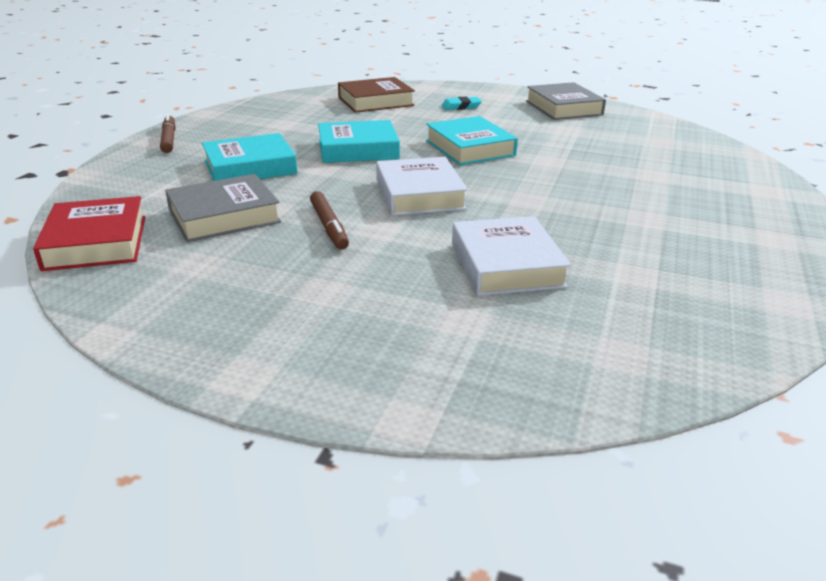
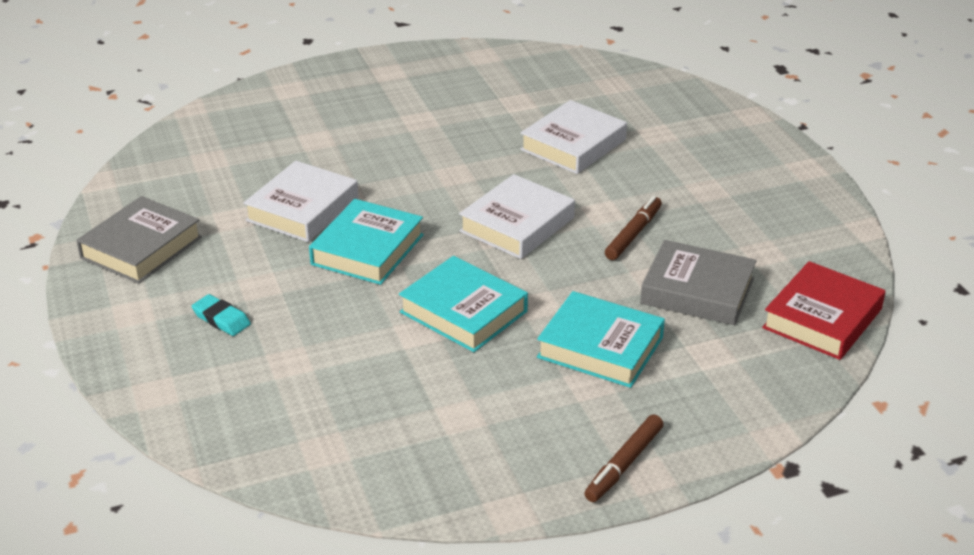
camera: 130 degrees left, 5 degrees up
brown book [338,77,415,113] -> none
none -> white book [243,161,358,242]

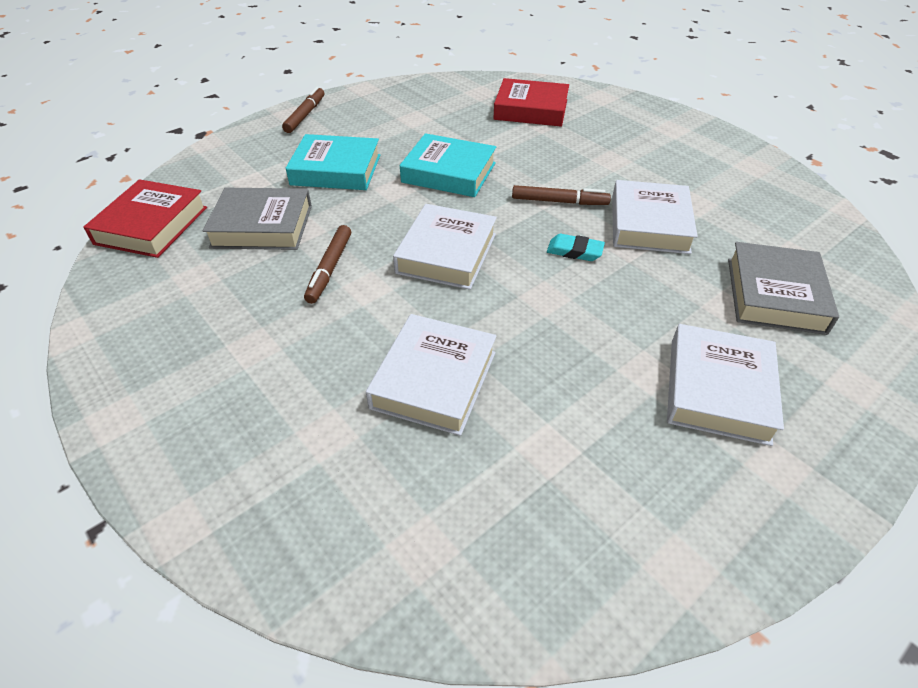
camera: 160 degrees right, 10 degrees up
grey book [76,196,202,284] -> grey book moved to [728,242,839,335]
turquoise eraser [192,294,251,336] -> turquoise eraser moved to [547,234,605,261]
turquoise book [309,199,424,285] -> brown marker [512,185,611,205]
none -> red book [494,78,569,127]
none -> white book [667,324,784,446]

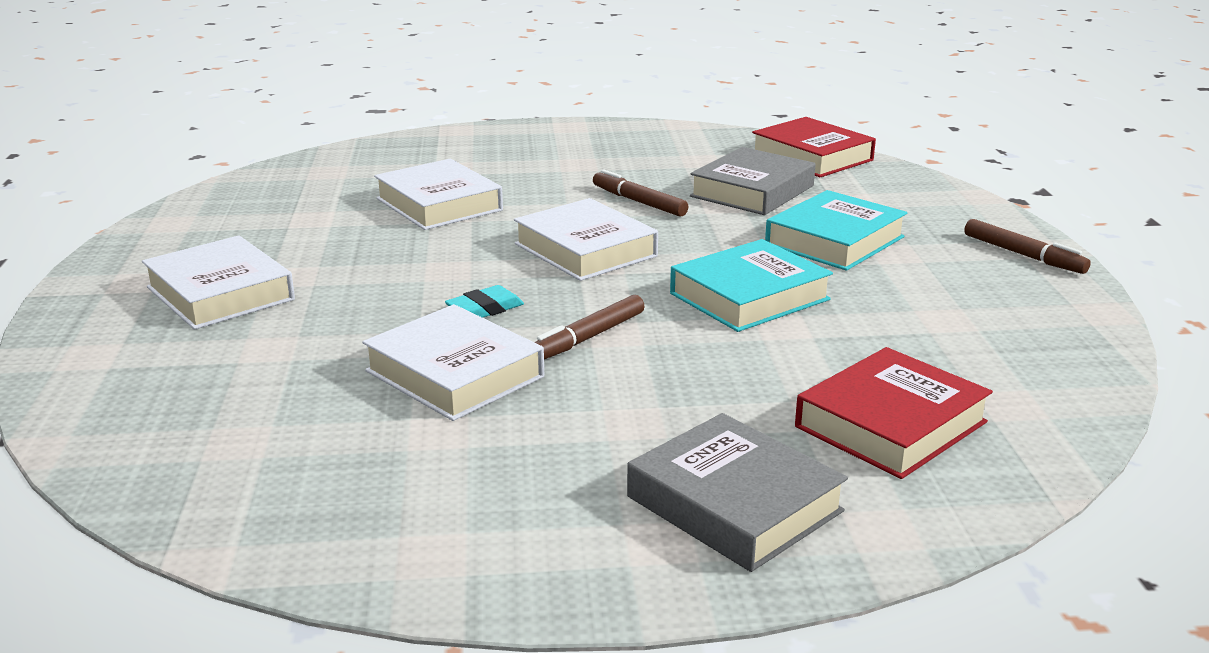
camera: 125 degrees right, 20 degrees down
grey book [728,242,839,335] -> grey book moved to [627,413,848,572]

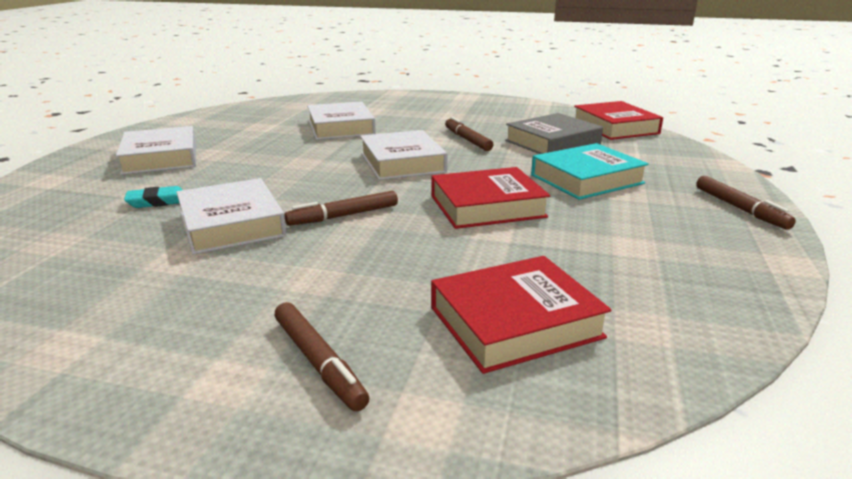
camera: 20 degrees right, 0 degrees up
turquoise eraser [445,285,524,318] -> turquoise eraser moved to [124,186,183,208]
grey book [627,413,848,572] -> brown marker [275,302,369,411]
turquoise book [670,239,833,332] -> red book [431,167,550,229]

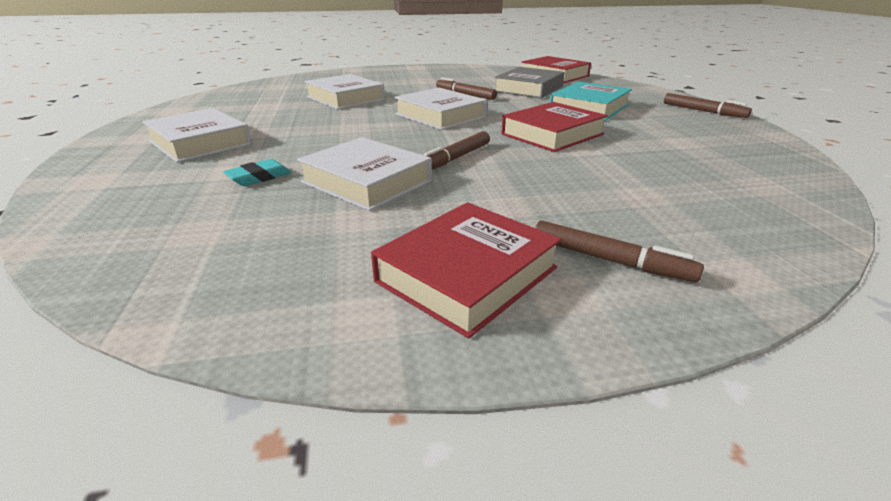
camera: 25 degrees left, 5 degrees up
red book [431,256,612,374] -> red book moved to [371,202,562,339]

